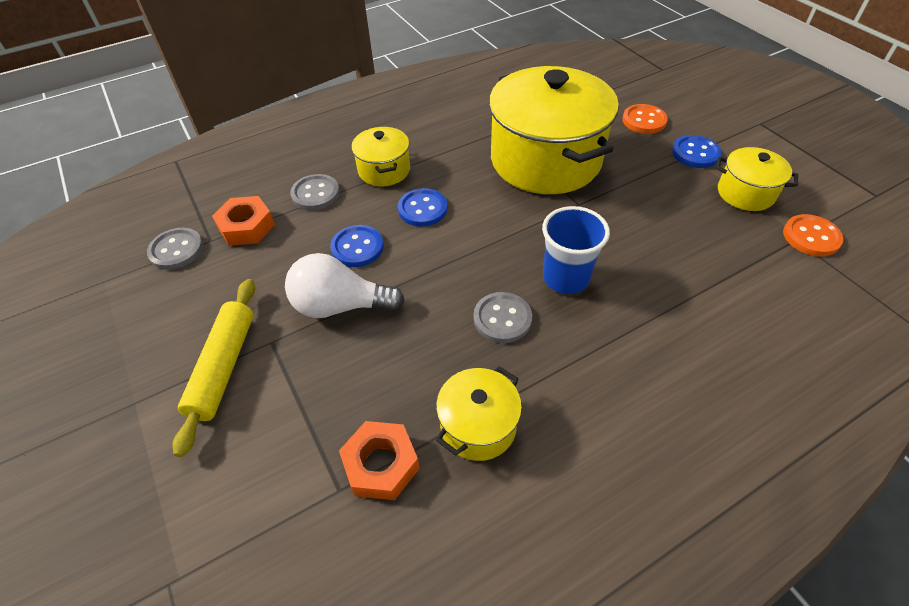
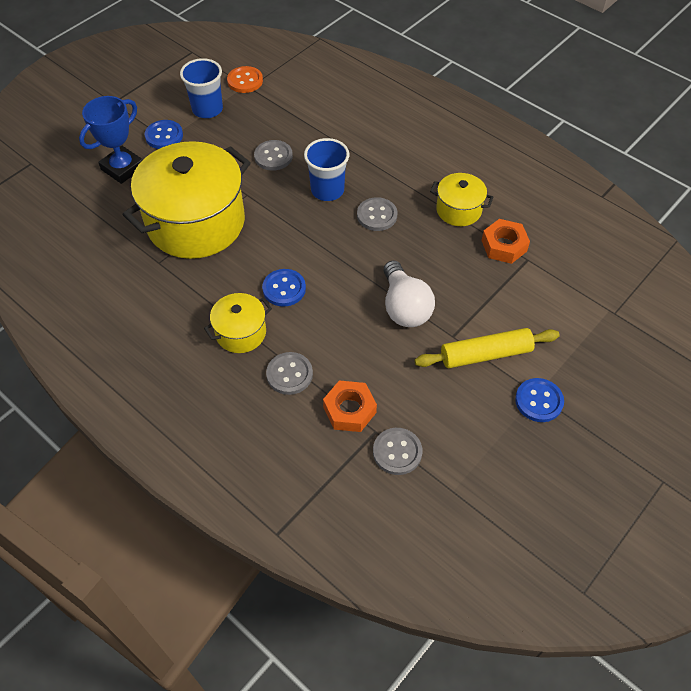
camera: 110 degrees left, 5 degrees up
blue button [330,225,384,267] -> blue button moved to [515,378,564,422]
orange button [622,104,668,134] -> blue trophy [79,96,143,184]
yellow pot [716,147,798,211] -> blue cup [180,58,223,118]
none -> grey button [254,140,293,171]

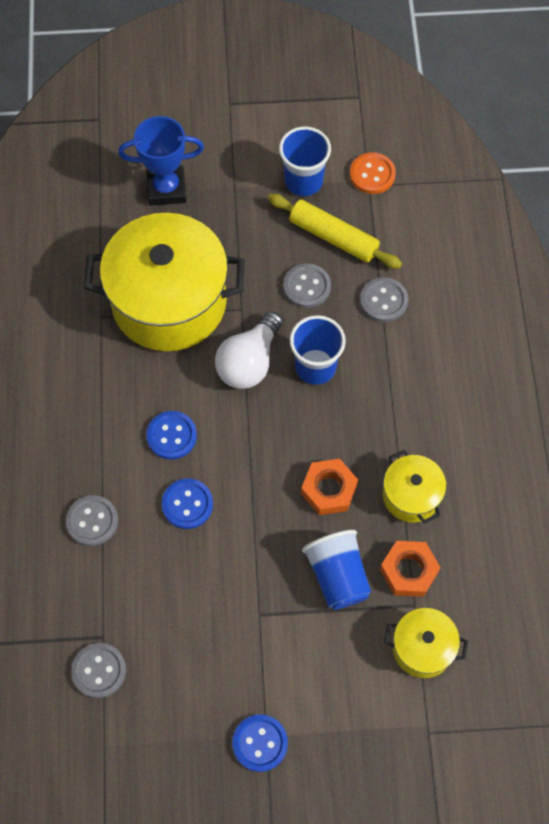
camera: 45 degrees right, 10 degrees up
blue button [145,120,183,149] -> blue button moved to [162,479,213,529]
yellow pot [204,293,272,353] -> yellow pot moved to [384,608,468,678]
orange nut [323,380,377,432] -> orange nut moved to [301,459,358,515]
grey button [357,197,397,231] -> grey button moved to [360,277,408,322]
white light bulb [384,260,435,327] -> white light bulb moved to [215,312,283,389]
yellow rolling pin [415,328,560,368] -> yellow rolling pin moved to [268,194,402,269]
none -> blue cup [302,530,371,610]

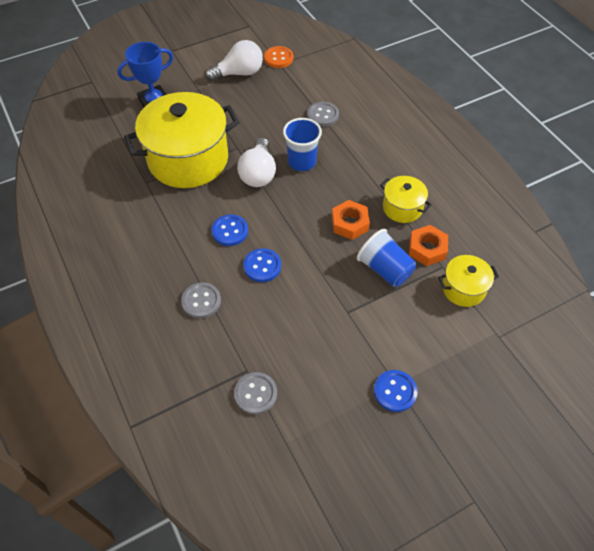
camera: 25 degrees left, 10 degrees down
yellow rolling pin [268,194,402,269] -> none
blue cup [279,127,331,196] -> white light bulb [205,40,263,81]
grey button [283,263,331,308] -> none

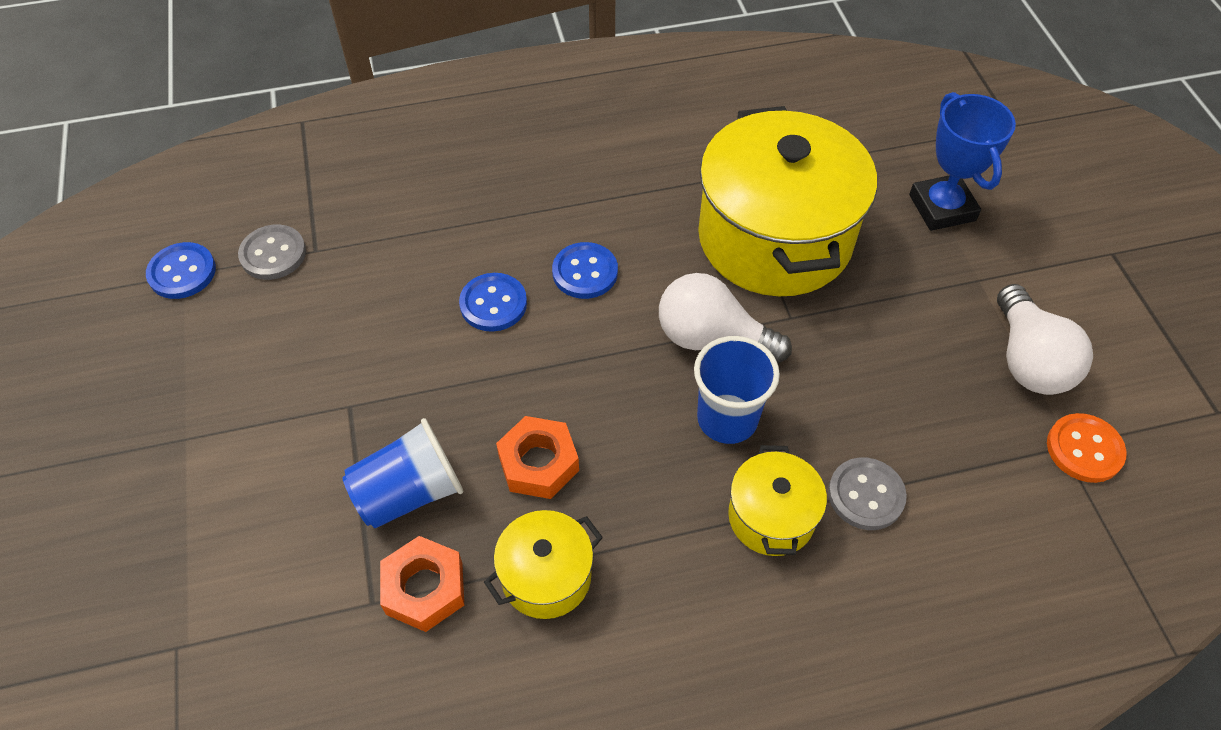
camera: 105 degrees right, 0 degrees up
grey button [181,282,221,319] -> none
blue button [374,370,418,412] -> blue button moved to [146,242,216,299]
yellow pot [438,255,499,307] -> yellow pot moved to [728,445,827,556]

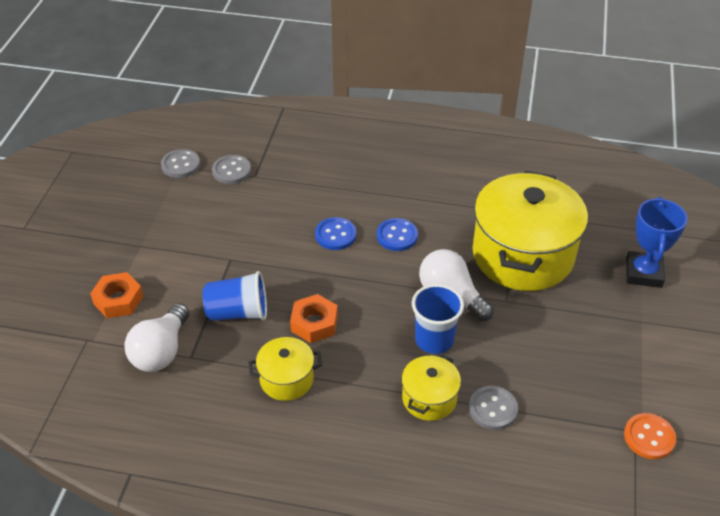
camera: 25 degrees right, 10 degrees down
blue button [146,242,216,299] -> grey button [161,149,200,178]
orange nut [380,536,464,632] -> orange nut moved to [90,272,143,318]
white light bulb [997,284,1093,395] -> white light bulb moved to [124,303,189,372]

